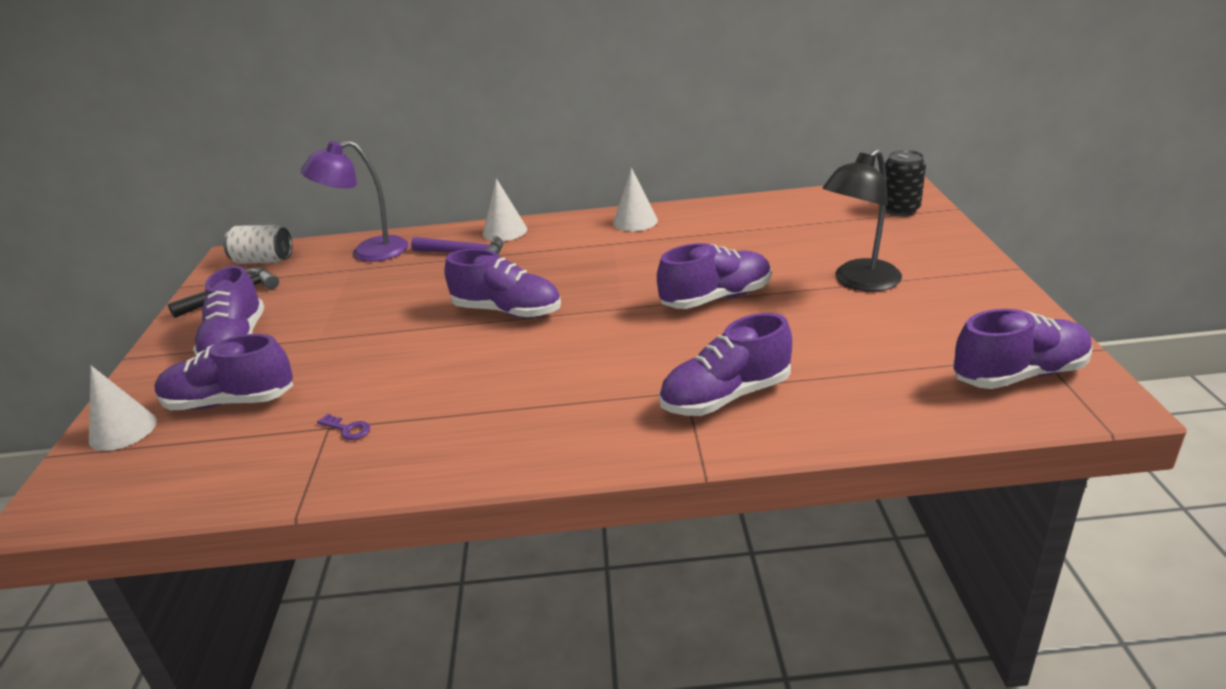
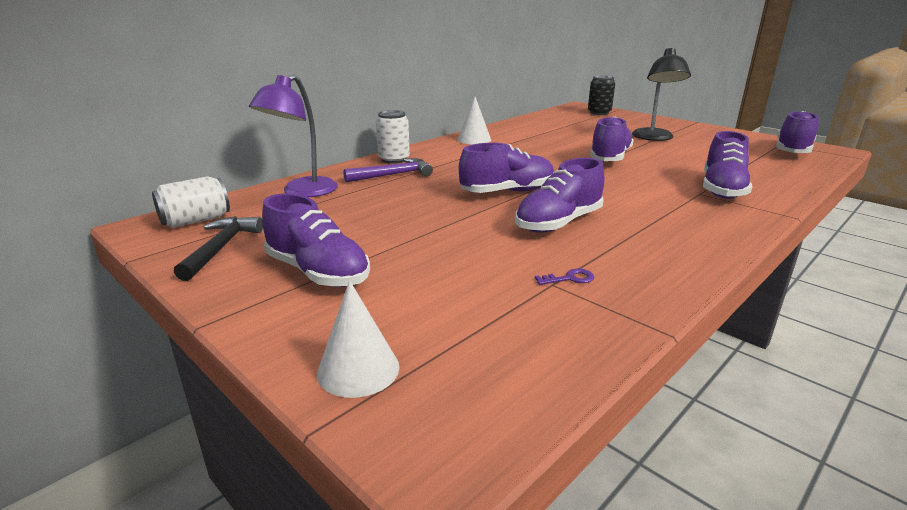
camera: 45 degrees left, 5 degrees down
purple shoe [154,334,293,410] -> purple shoe moved to [515,158,604,233]
white cone [483,178,527,241] -> white can [376,110,410,164]

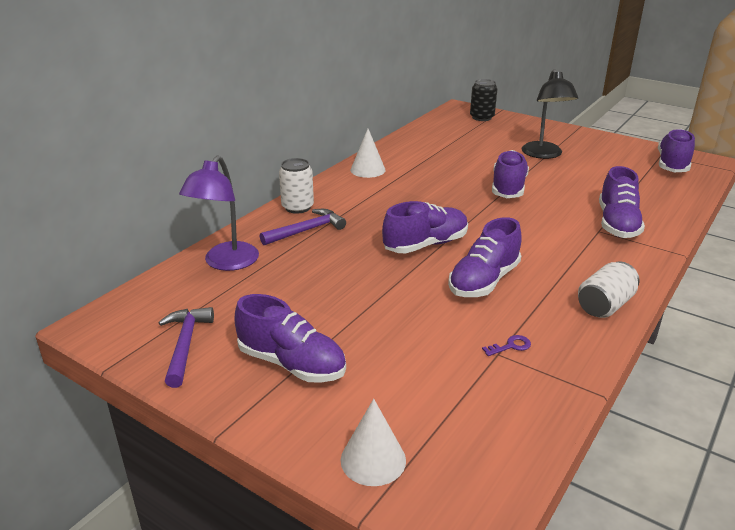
camera: 10 degrees left, 5 degrees up
white can [152,176,230,228] -> white can moved to [578,261,639,318]
black hammer [174,216,263,281] -> purple hammer [158,307,214,388]

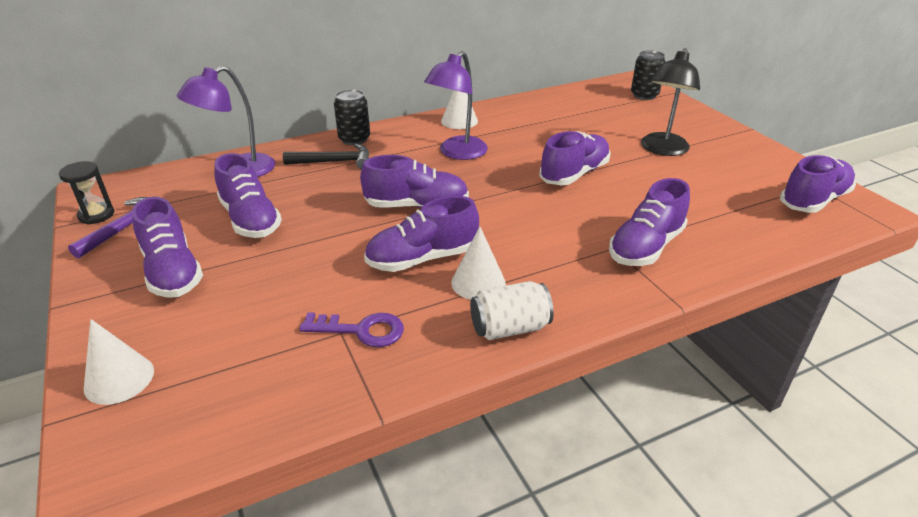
camera: 30 degrees right, 5 degrees up
purple hammer [260,209,346,245] -> black hammer [283,144,369,169]
white can [279,158,314,214] -> black can [334,89,370,145]
purple key [482,335,531,356] -> purple key [299,312,404,347], size x1.82
none -> black hourglass [59,161,114,224]
none -> purple shoe [214,153,282,238]
none -> purple lamp [424,51,488,160]
none -> white cone [451,227,506,300]

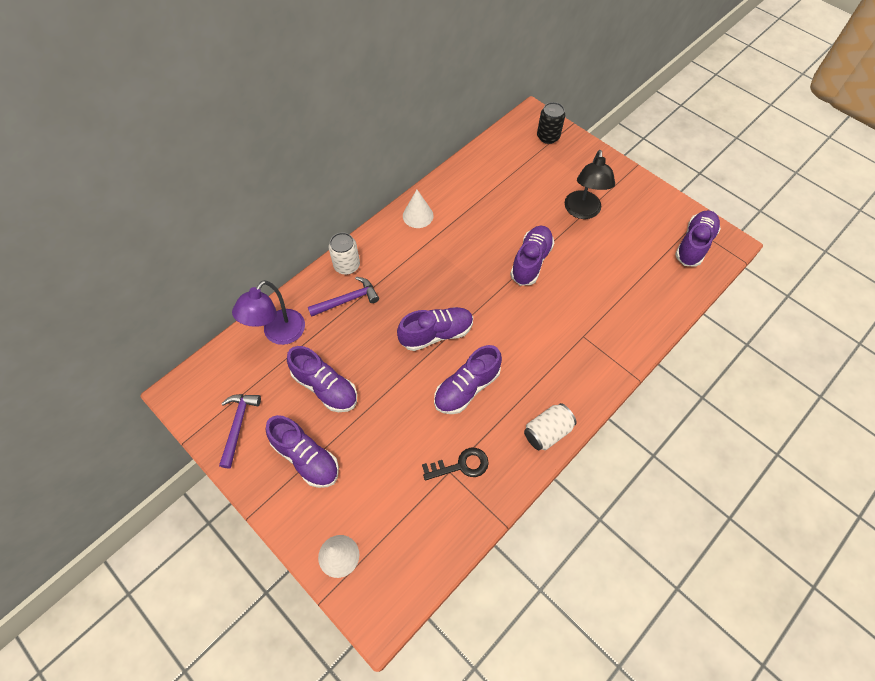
camera: 20 degrees left, 25 degrees up
black hourglass [59,161,114,224] -> none
black hammer [283,144,369,169] -> purple hammer [308,277,379,317]
purple key [299,312,404,347] -> black key [422,448,489,480]
black can [334,89,370,145] -> white can [329,232,360,275]
purple lamp [424,51,488,160] -> none
white cone [451,227,506,300] -> none
purple shoe [609,178,690,266] -> none

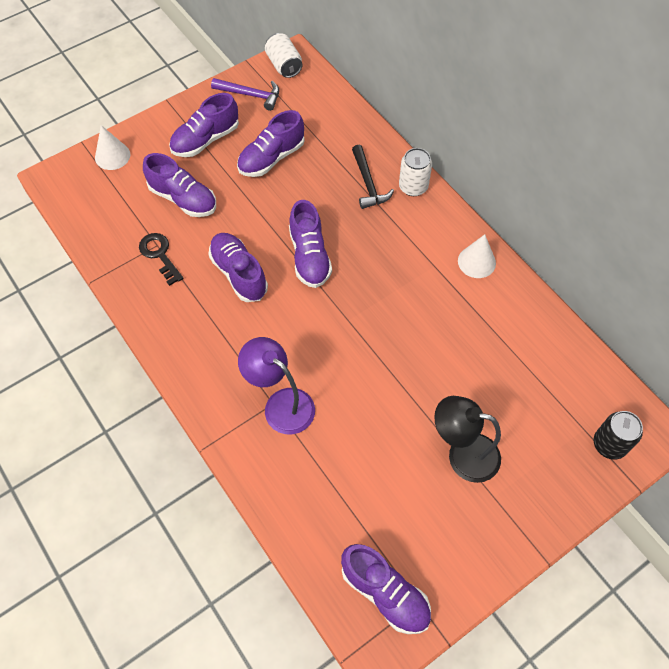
camera: 100 degrees right, 0 degrees up
purple lamp [232,280,305,345] -> purple lamp moved to [238,337,315,434]
purple hammer [308,277,379,317] -> black hammer [352,145,394,209]
black key [422,448,489,480] -> black key turned 150 degrees clockwise [139,233,184,286]
purple shoe [510,226,554,286] -> purple shoe moved to [143,153,216,217]
white can [524,403,577,450] -> white can moved to [265,33,303,78]

